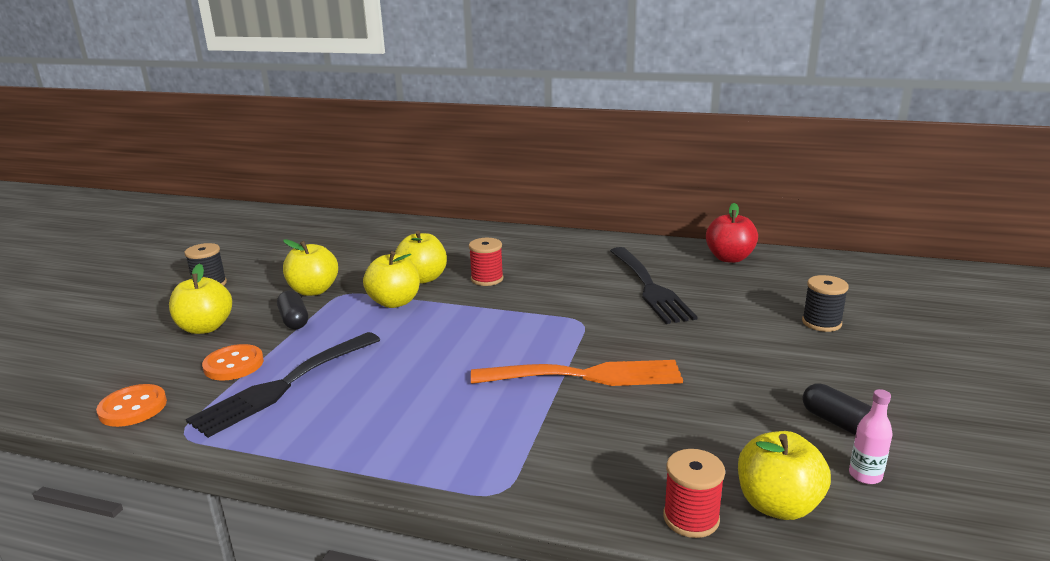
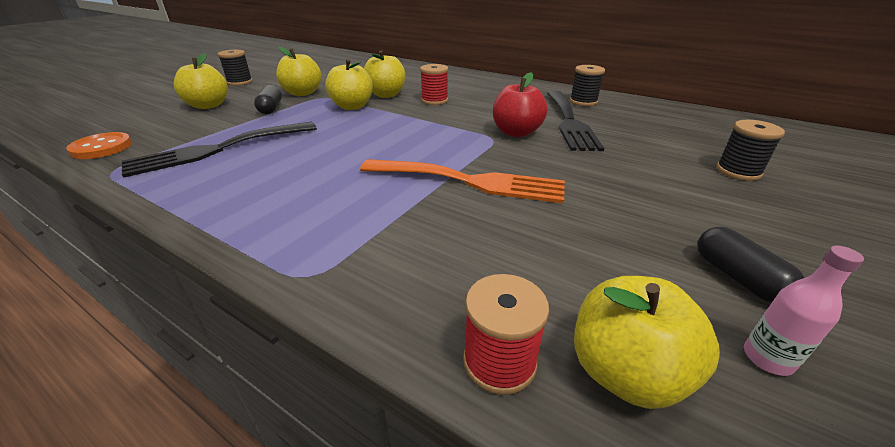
camera: 15 degrees right, 10 degrees up
orange button [202,344,264,381] -> none
red apple [706,203,758,263] -> red apple moved to [493,72,548,137]
none -> black spool [570,65,605,106]

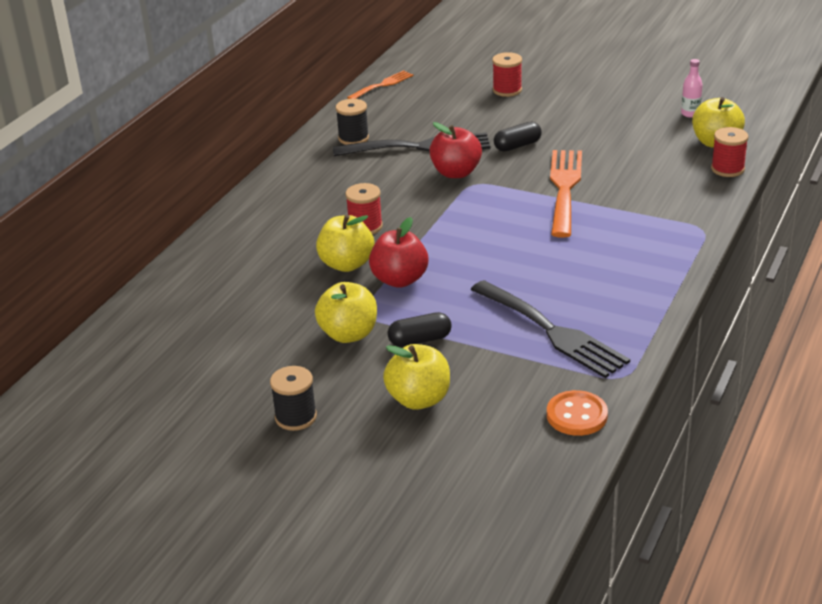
camera: 95 degrees left, 0 degrees up
yellow apple [325,59,373,110] -> red apple [369,217,429,288]
black capsule [697,227,804,303] -> black capsule moved to [494,122,542,152]
black spool [716,120,785,181] -> red spool [492,52,522,97]
none -> orange fork [347,70,413,99]

